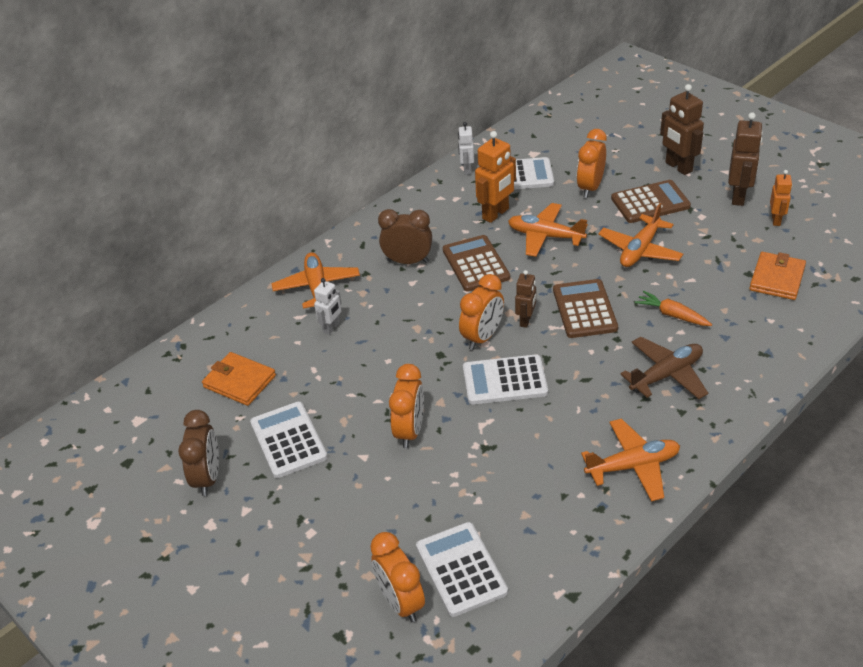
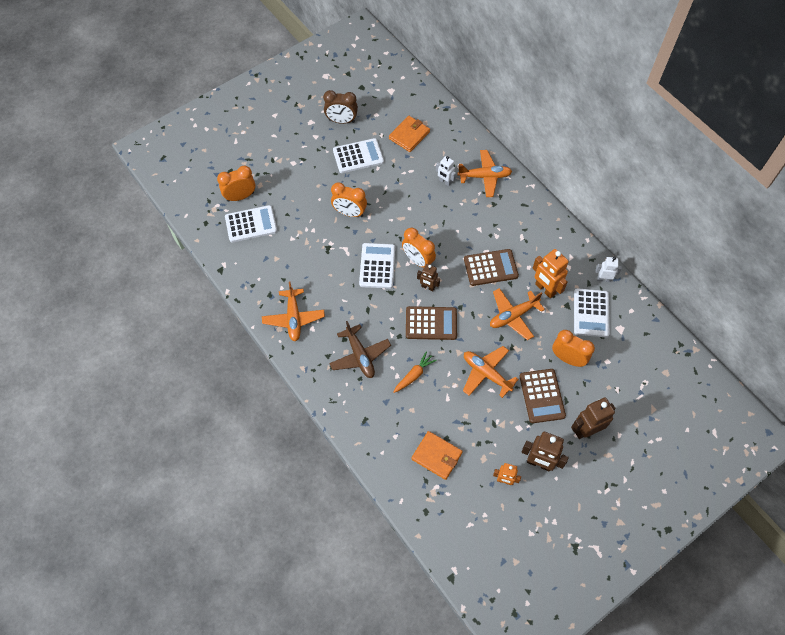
camera: 95 degrees right, 20 degrees up
brown clock [378,209,432,264] -> none
orange plane [508,203,588,257] -> orange plane turned 150 degrees counterclockwise [490,288,545,340]

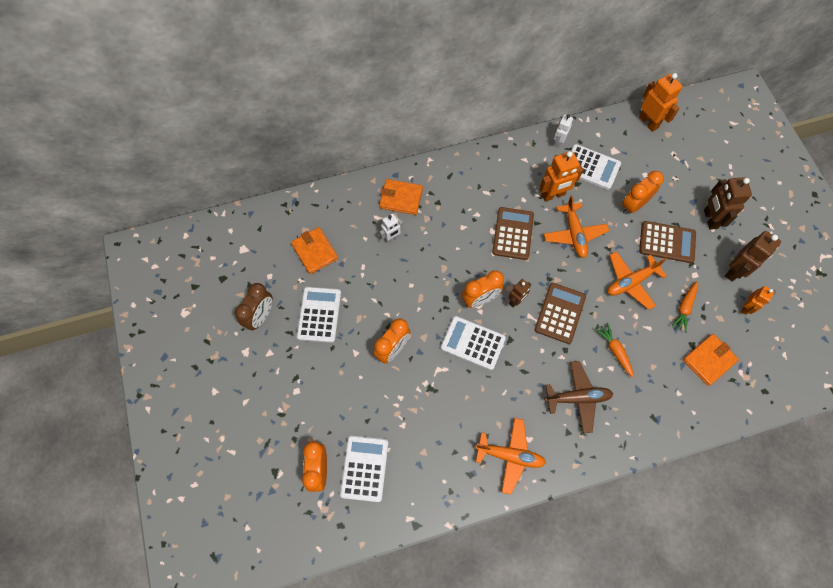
camera: 70 degrees left, 5 degrees up
orange plane [458,150,512,197] -> orange wallet [379,179,423,215]
none -> orange robot [639,73,683,132]
none -> orange carrot [671,281,698,333]

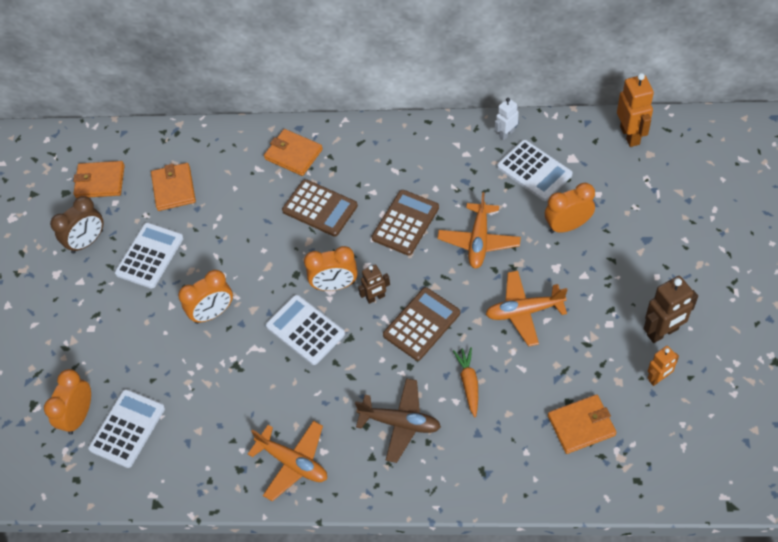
camera: 25 degrees right, 10 degrees down
white robot [380,214,403,243] -> none
orange robot [539,151,583,202] -> none
brown calculator [639,221,696,263] -> brown calculator moved to [282,179,358,237]
orange carrot [671,281,698,333] -> none
brown robot [704,177,752,230] -> none
none -> orange wallet [73,161,125,198]

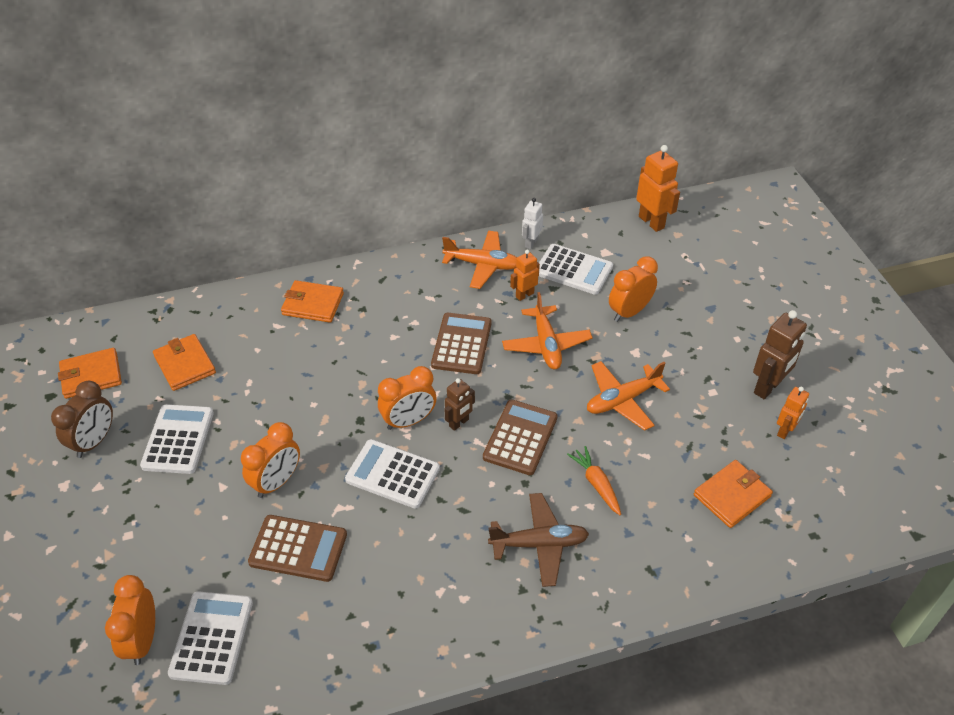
camera: 25 degrees left, 10 degrees down
orange plane [248,421,327,501] -> orange plane moved to [442,230,517,289]
brown calculator [282,179,358,237] -> brown calculator moved to [248,515,347,582]
none -> orange robot [510,250,540,301]

